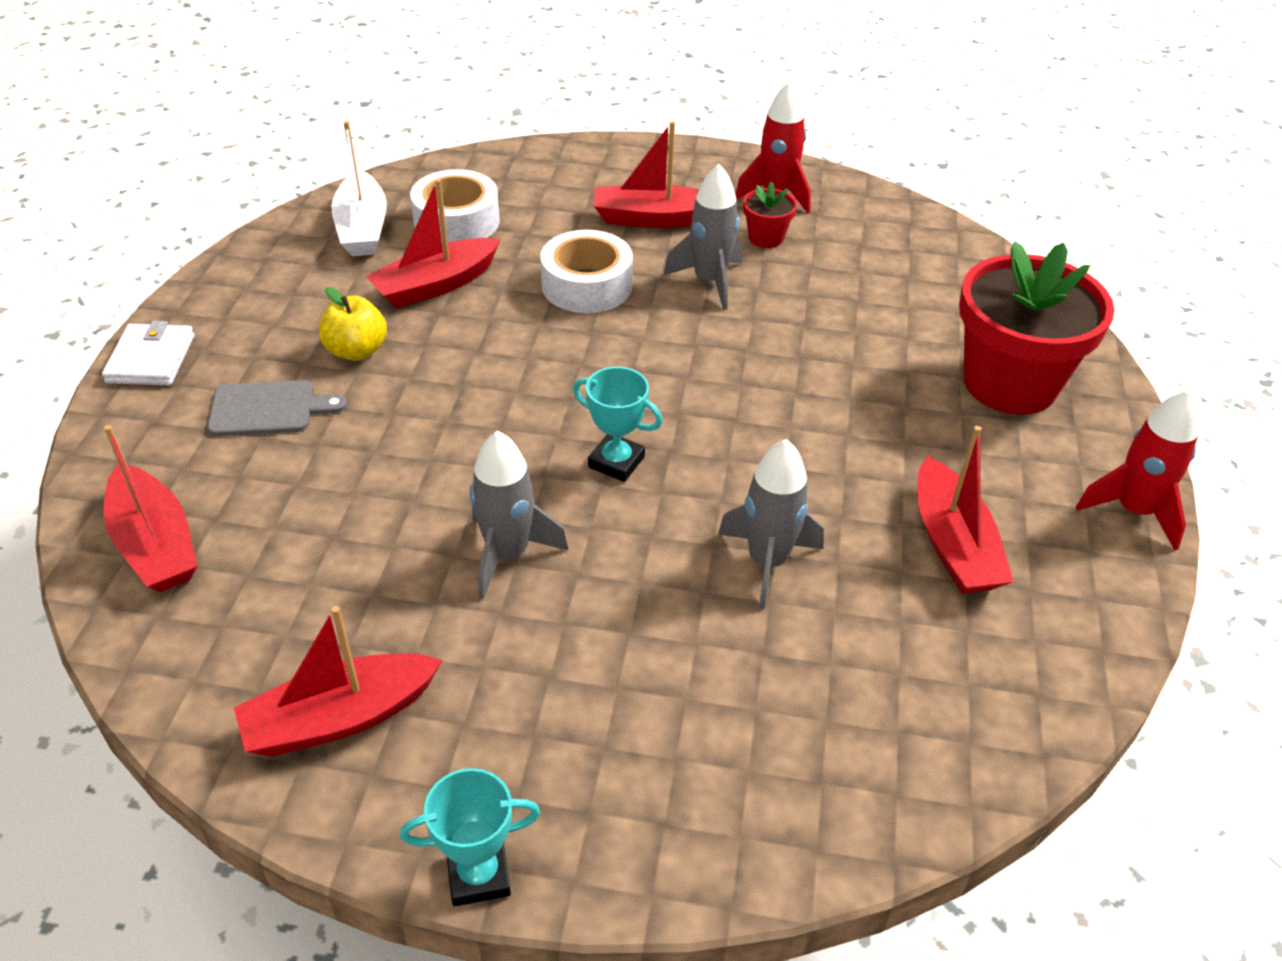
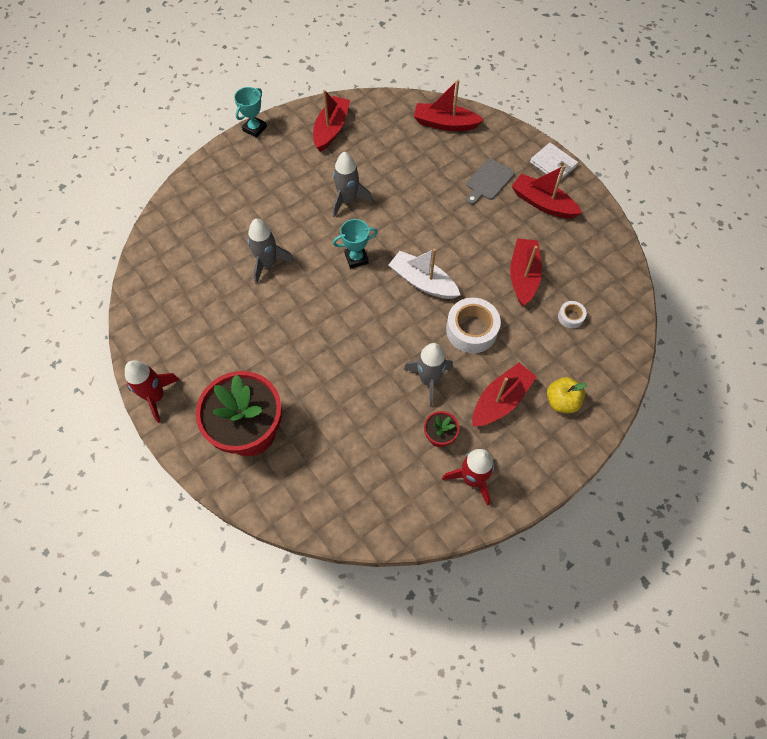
camera: 135 degrees right, 20 degrees up
yellow apple [319,287,387,361] -> yellow apple moved to [547,377,587,413]
white boat [331,121,387,256] -> white boat moved to [389,249,460,299]
white tape [410,169,500,242] -> white tape [558,301,587,329], size x0.51
red boat [918,426,1014,594] -> red boat moved to [512,165,582,218]

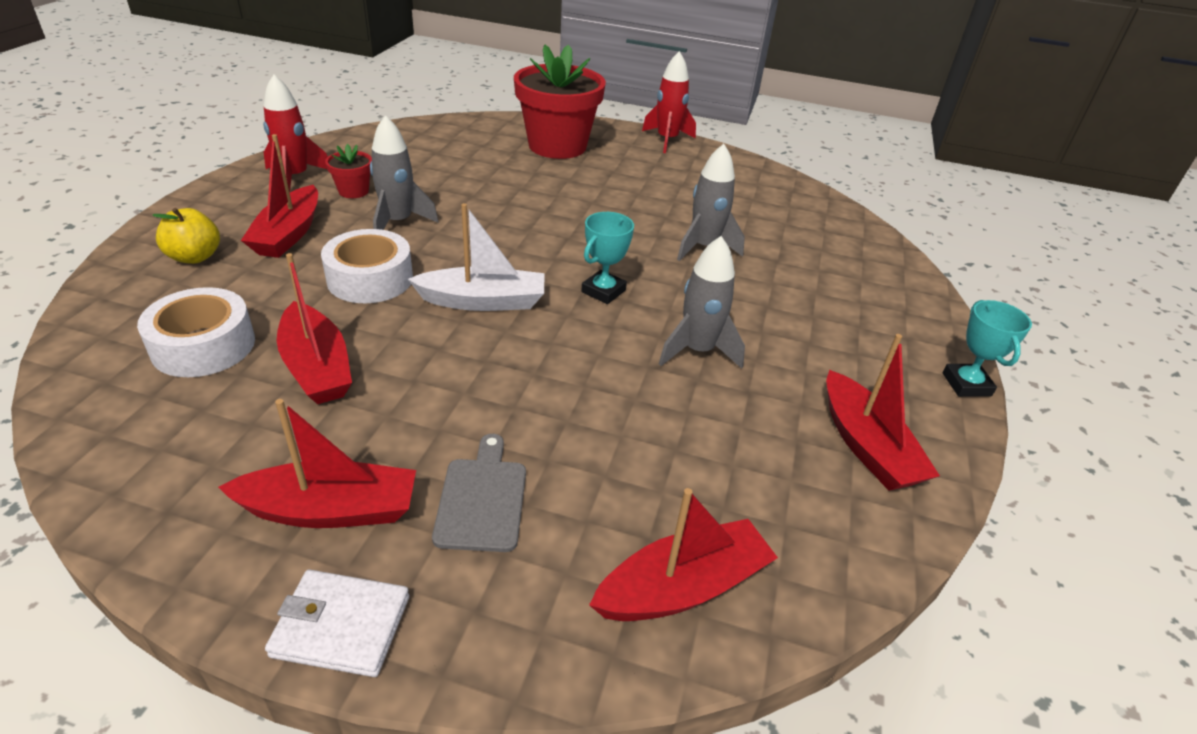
camera: 140 degrees right, 25 degrees down
white tape [558,301,587,329] -> white tape [137,287,255,377], size x1.98

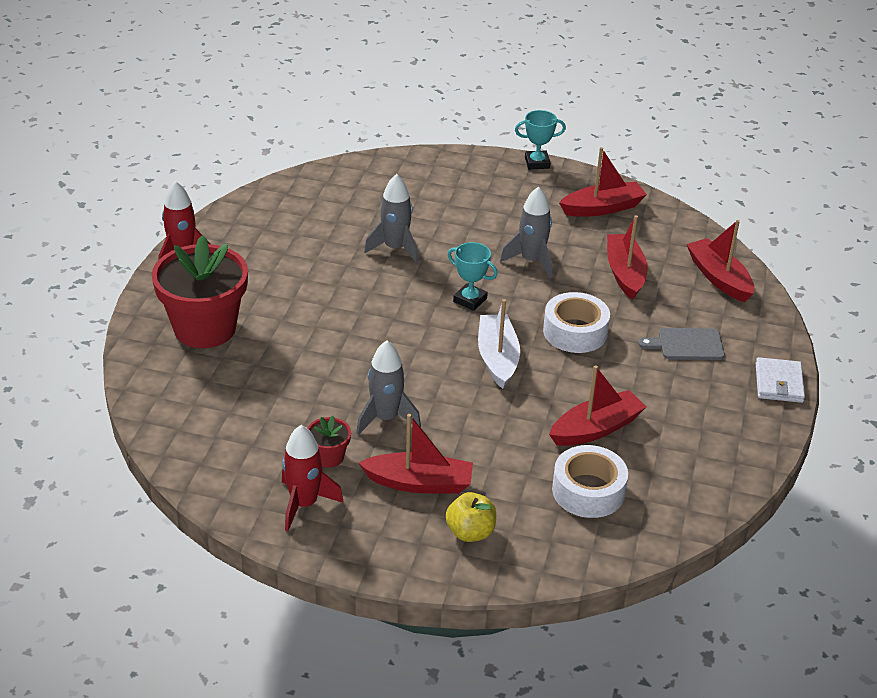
camera: 90 degrees left, 0 degrees up
red boat [218,399,416,528] -> red boat moved to [607,215,648,300]
white tape [321,229,413,303] -> white tape moved to [543,292,610,353]

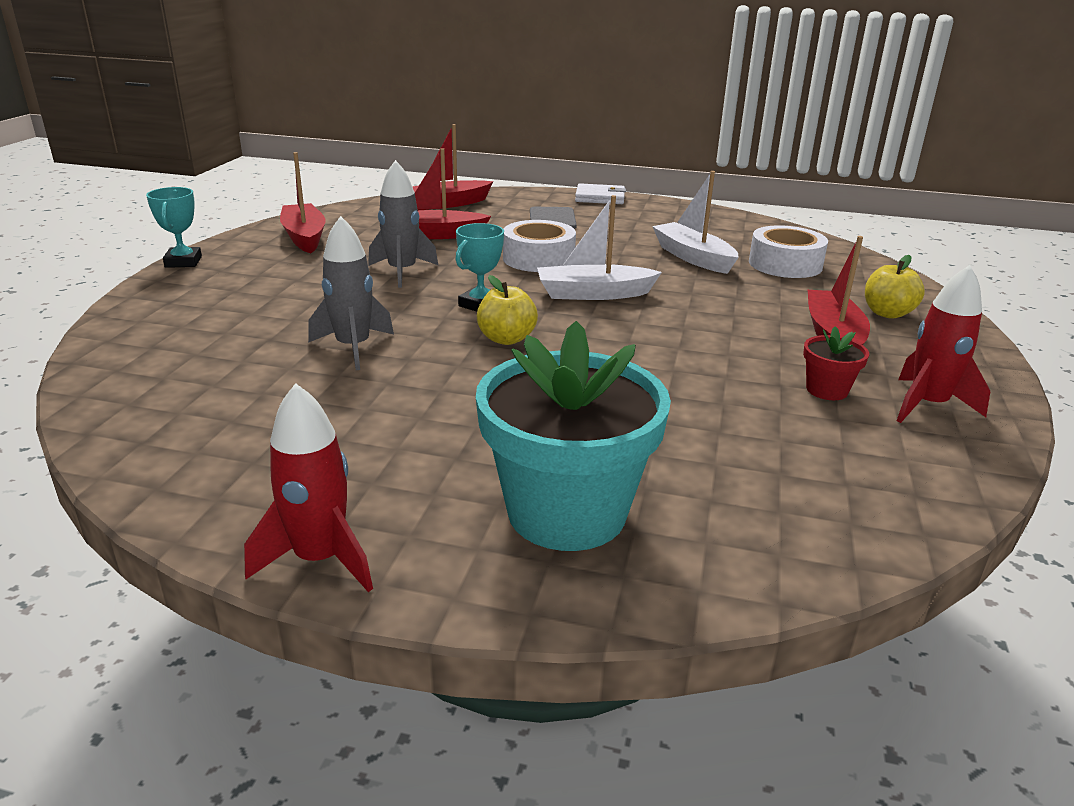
camera: 90 degrees left, 10 degrees down
red flower pot [152,235,248,348] -> turquoise flower pot [476,321,671,551]
grey rocket [356,340,421,435] -> none
red boat [549,365,646,446] -> white boat [652,171,739,274]
none -> yellow apple [477,275,538,345]

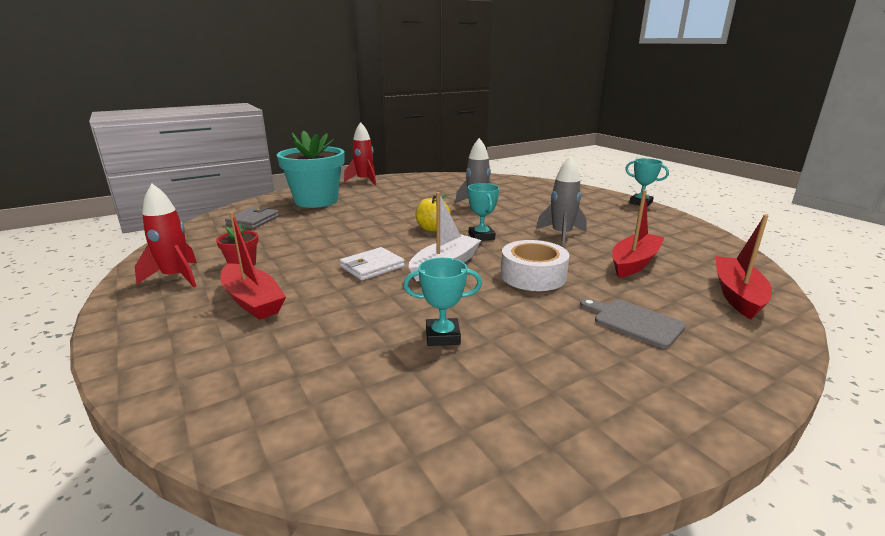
camera: 135 degrees right, 5 degrees down
red boat [280,152,326,253] -> none
white wallet [575,183,626,204] -> white wallet moved to [339,247,405,280]
white boat [652,171,739,274] -> turquoise trophy [403,258,482,346]
white tape [749,225,828,278] -> none
yellow apple [865,255,925,319] -> none
none -> grey wallet [225,207,279,229]

